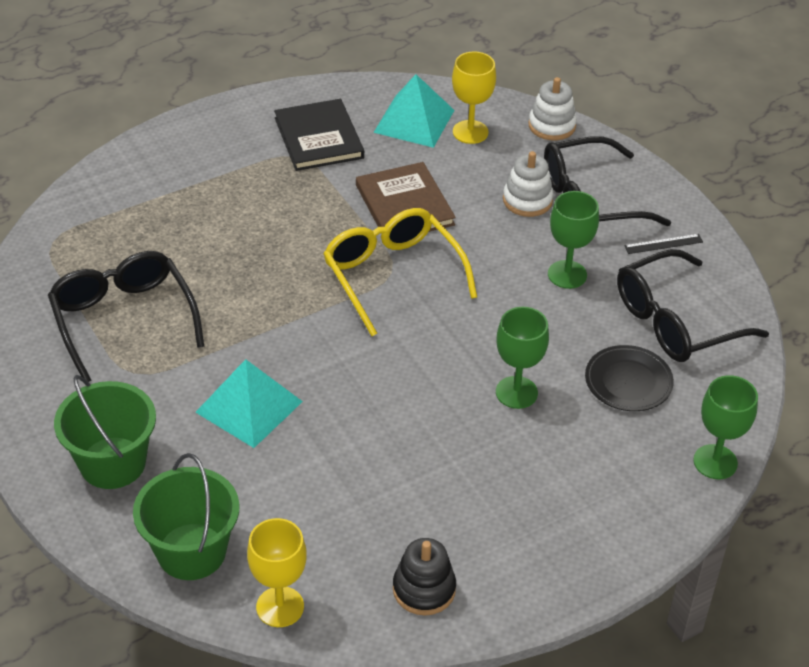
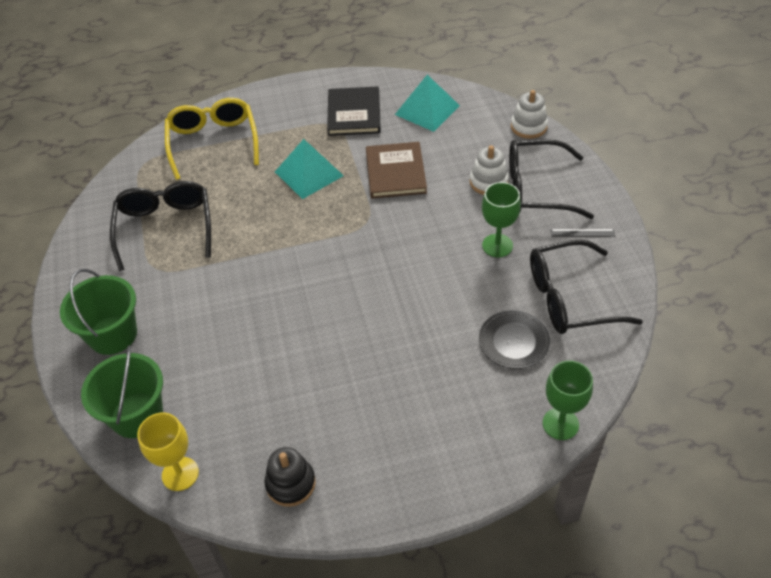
camera: 20 degrees right, 5 degrees up
turquoise pyramid [195,359,303,448] -> turquoise pyramid moved to [275,139,344,199]
yellow glasses [323,208,477,336] -> yellow glasses moved to [165,98,259,180]
yellow goblet [452,52,496,144] -> none
green goblet [496,307,549,409] -> none

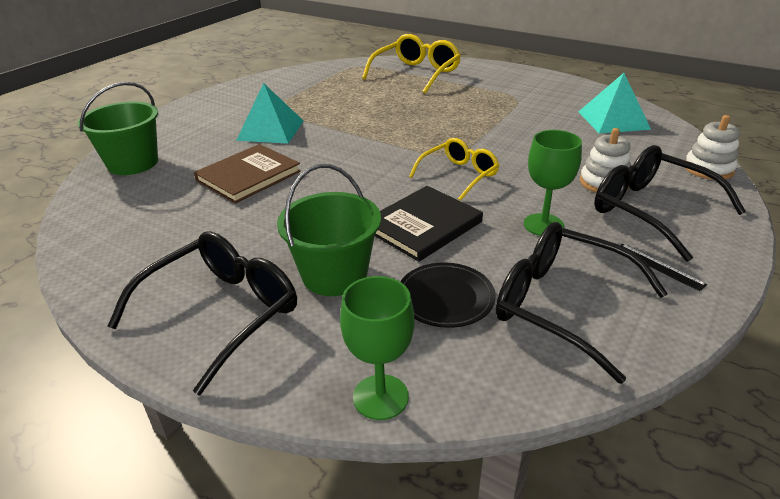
camera: 45 degrees right, 15 degrees down
green bucket [60,269,137,355] -> green bucket moved to [277,164,381,296]
black glasses [110,181,211,271] -> black glasses moved to [107,231,297,396]
yellow goblet [137,413,199,491] -> none
black stacking toy [264,447,316,507] -> none
turquoise pyramid [275,139,344,199] -> turquoise pyramid moved to [236,83,303,144]
black book [327,86,381,136] -> black book moved to [375,186,483,262]
brown book [366,142,427,199] -> brown book moved to [194,144,301,204]
none -> yellow glasses [409,138,500,201]

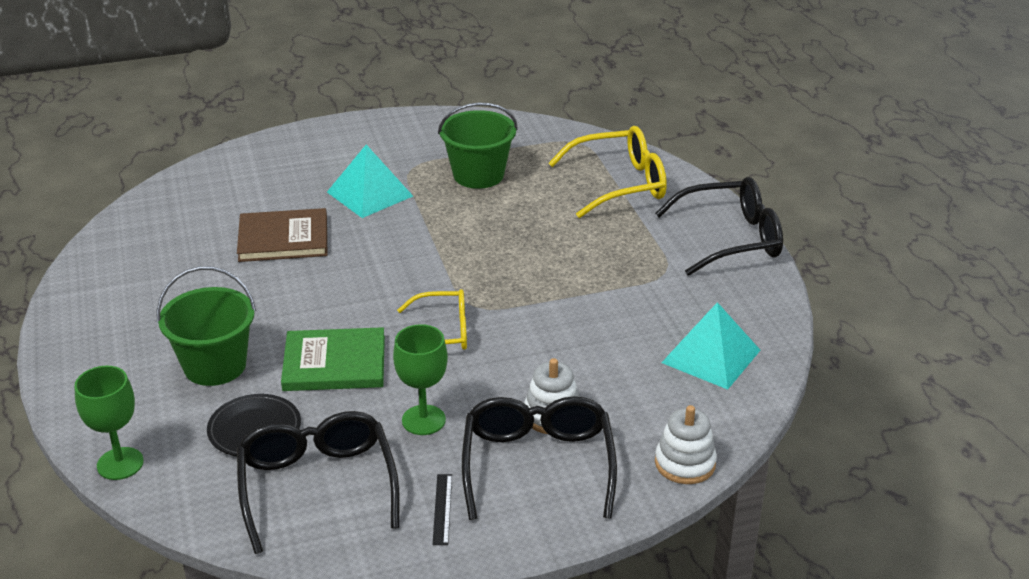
camera: 40 degrees right, 0 degrees up
green bucket [77,82,158,175] -> green bucket moved to [438,103,518,189]
black glasses [107,231,297,396] -> black glasses moved to [655,177,783,276]
black book [375,186,483,262] -> green book [281,327,385,391]

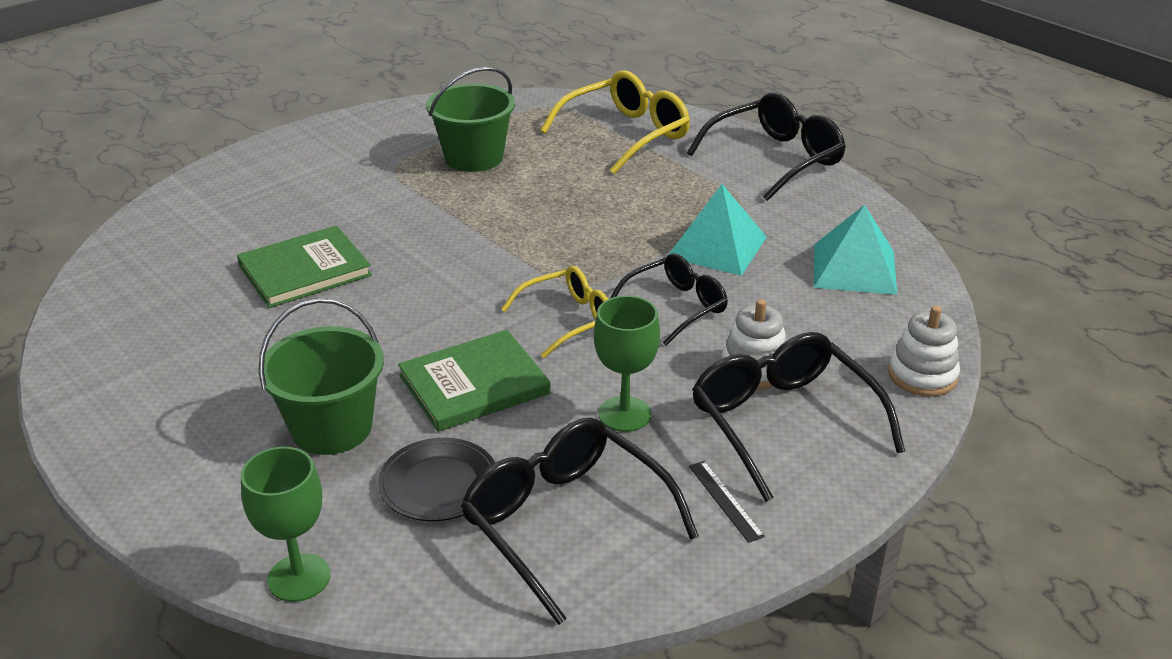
camera: 25 degrees left, 0 degrees up
brown book [237,208,327,262] -> green book [237,226,372,308]
turquoise pyramid [327,145,413,218] -> turquoise pyramid moved to [668,184,767,276]
none -> black glasses [610,254,728,346]

